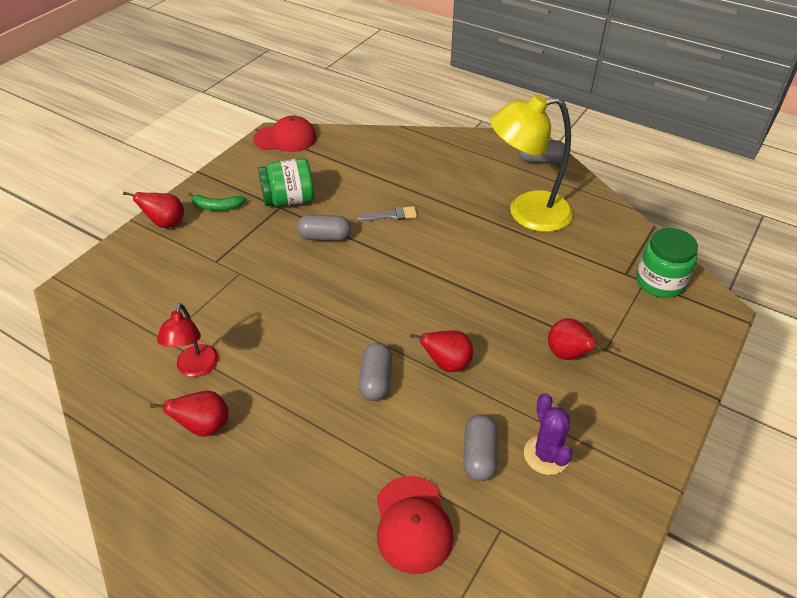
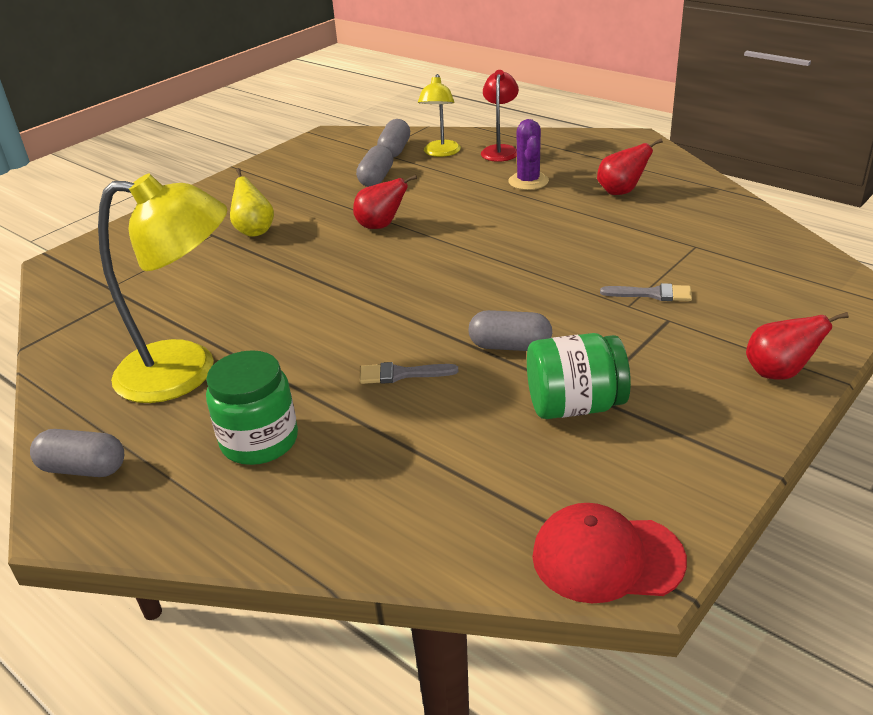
camera: 170 degrees left, 10 degrees down
red lamp [157,303,219,377] -> red lamp moved to [481,70,519,162]
green banana [188,193,246,211] -> none
grey capsule [359,343,392,401] -> grey capsule moved to [377,119,410,158]
red cap [377,476,454,574] -> yellow lamp [418,74,461,157]
purple cactus [524,393,572,475] -> purple cactus moved to [508,119,549,190]
red pear [548,318,603,360] -> yellow pear [230,168,274,237]
green jar [636,228,698,298] -> green jar moved to [206,350,298,465]
none -> grey brush [600,283,692,301]

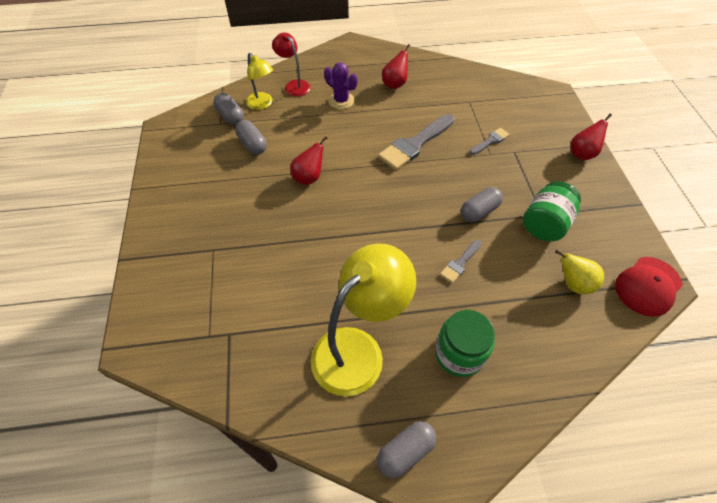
camera: 50 degrees left, 20 degrees up
yellow pear [230,168,274,237] -> yellow pear moved to [555,250,604,294]
none -> grey brush [378,114,455,170]

